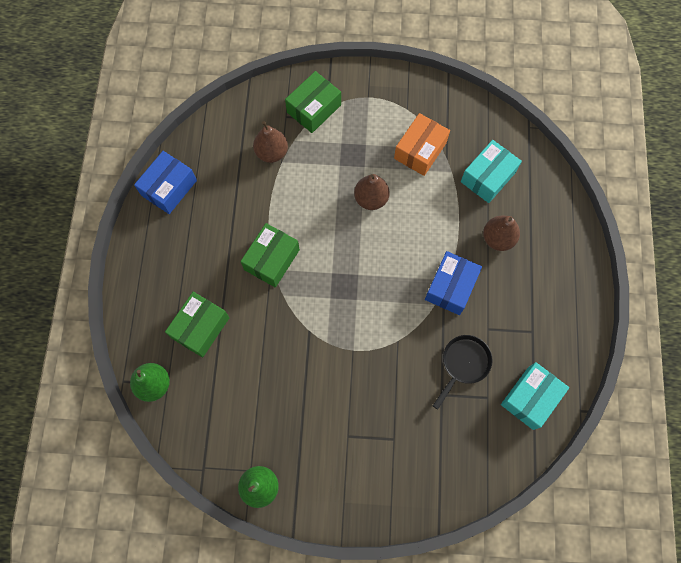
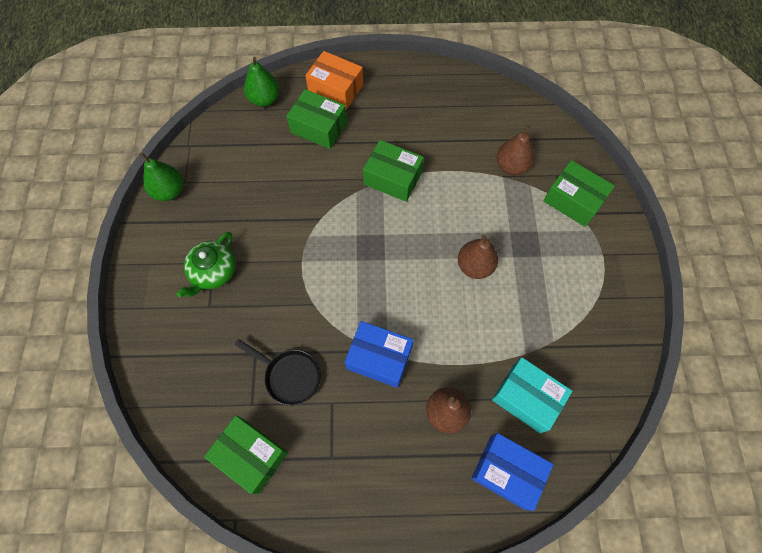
camera: 85 degrees right, 5 degrees down
blue box [134,151,197,214] -> blue box moved to [471,433,553,511]
orange box [394,113,450,176] -> orange box moved to [305,51,363,110]
turquoise box [501,362,569,430] -> green box [204,416,288,494]
none -> green teapot [176,232,236,297]

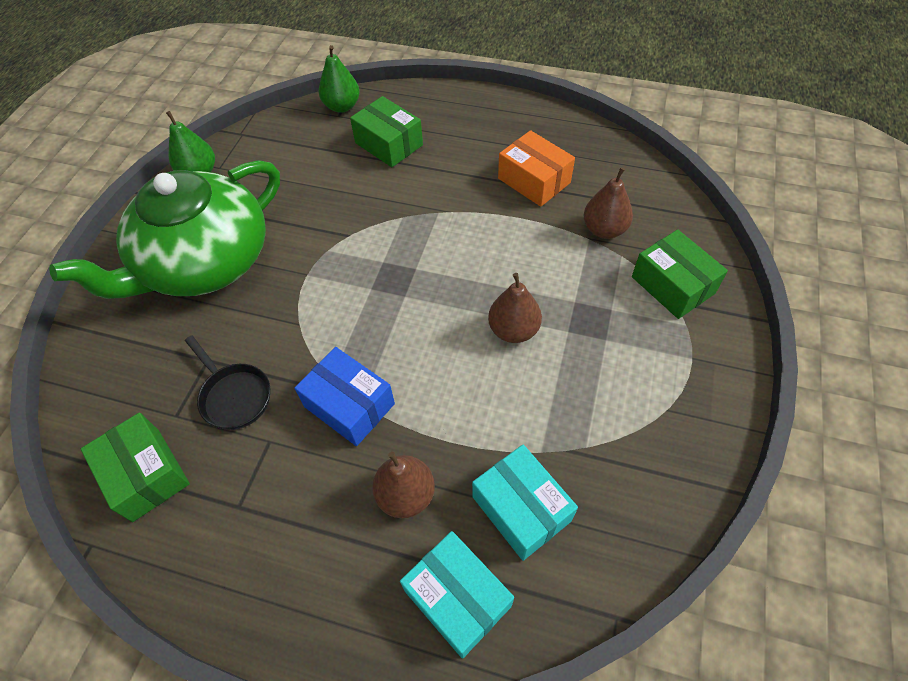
camera: 20 degrees right, 10 degrees down
green teapot [176,232,236,297] -> green teapot [49,160,280,299], size x2.25
orange box [305,51,363,110] -> orange box moved to [498,130,575,207]
green box [363,140,424,202] -> none
blue box [471,433,553,511] -> turquoise box [400,531,514,659]

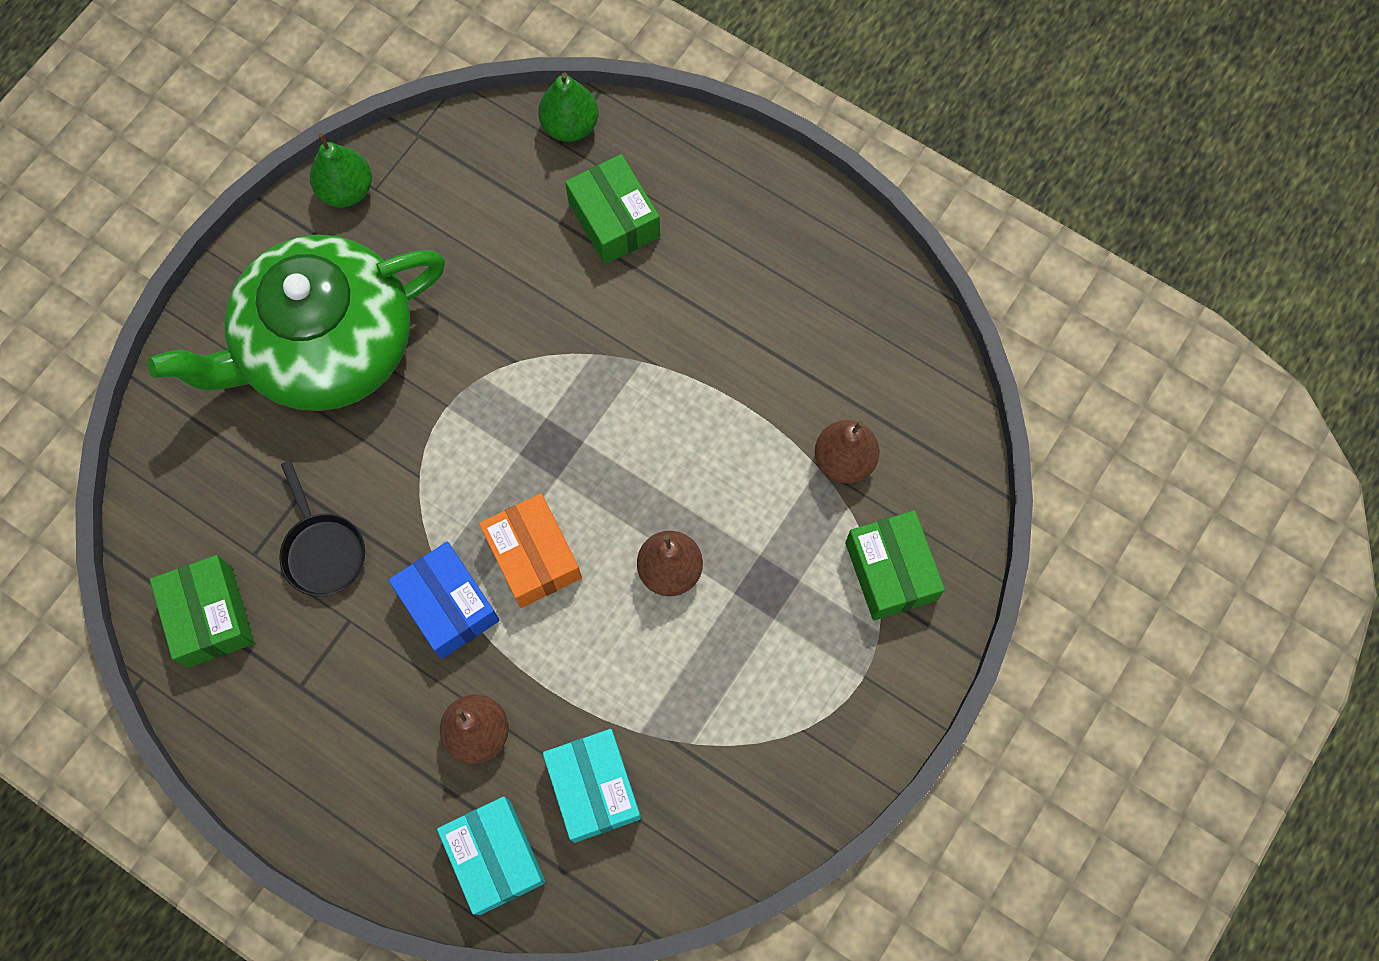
camera: 15 degrees right, 15 degrees up
orange box [498,130,575,207] -> orange box moved to [479,493,582,608]

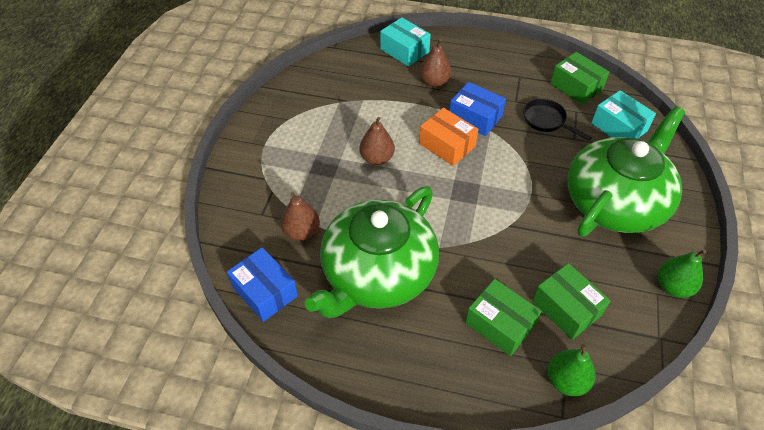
camera: 160 degrees right, 20 degrees down
turquoise box [543,729,641,843] -> turquoise box moved to [591,90,656,139]
green box [845,510,945,620] -> green box moved to [532,263,611,340]
none -> blue box [227,247,298,322]
none -> green teapot [305,186,439,318]

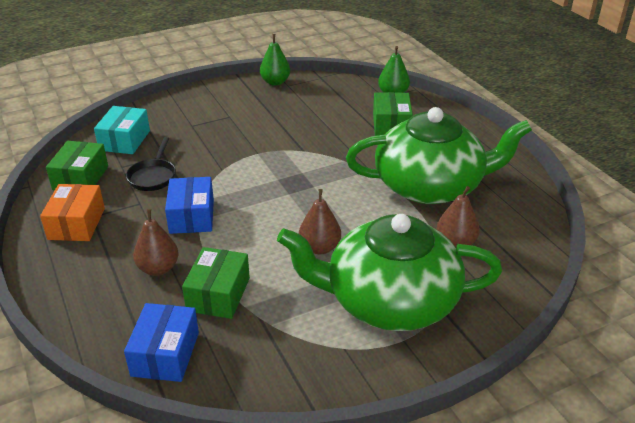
camera: 130 degrees left, 15 degrees down
blue box [227,247,298,322] -> blue box moved to [124,303,199,382]
turquoise box [380,18,431,66] -> none
orange box [419,108,478,166] -> orange box moved to [40,184,105,241]
green box [532,263,611,340] -> green box moved to [182,247,250,319]
green teapot [567,106,685,236] -> green teapot moved to [277,214,502,331]

